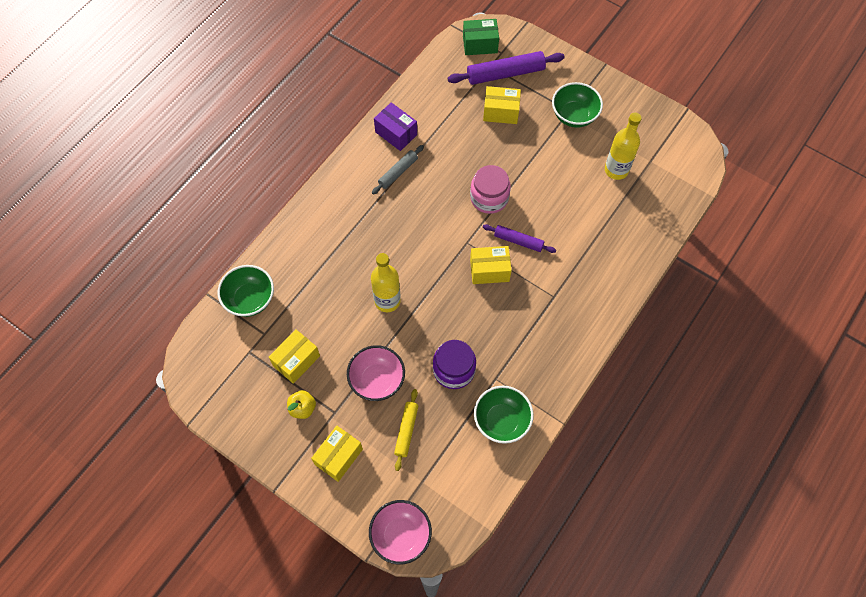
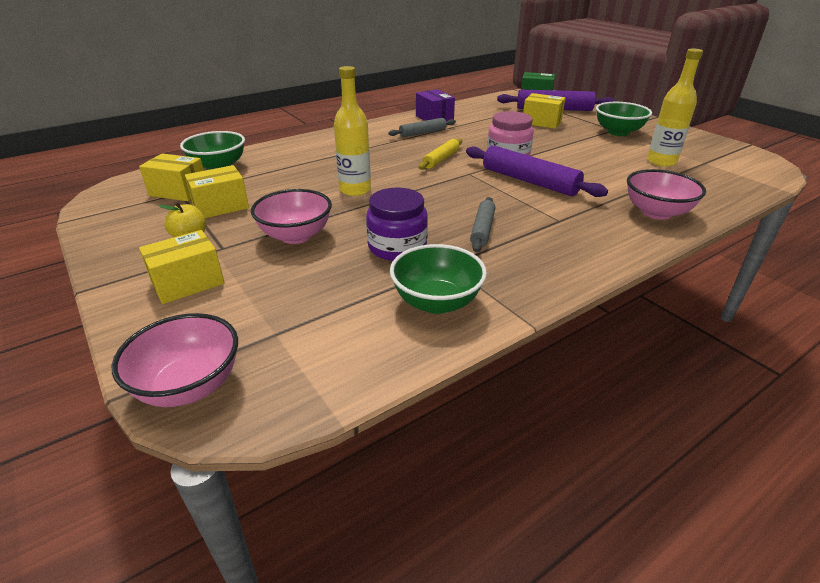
camera: 20 degrees right, 30 degrees down
yellow rolling pin [394,389,418,471] -> yellow rolling pin moved to [418,139,462,170]
yellow box [470,246,512,284] -> yellow box moved to [139,154,204,201]
purple rolling pin [483,224,556,253] -> purple rolling pin [466,146,608,197], size x1.70
none -> grey rolling pin [470,197,495,252]
none -> pink bowl [627,169,706,220]

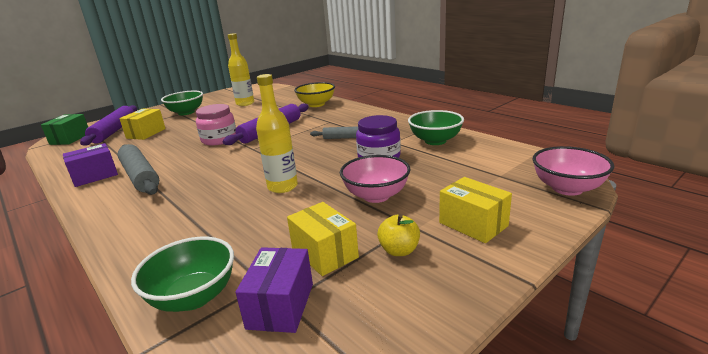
camera: 95 degrees left, 10 degrees down
yellow box [139,154,204,201] -> purple box [235,247,313,333]
grey rolling pin [388,118,456,137] -> grey rolling pin [117,144,159,195], size x1.70
yellow rolling pin [418,139,462,170] -> none
pink bowl [627,169,706,220] -> yellow bowl [294,82,335,107]

